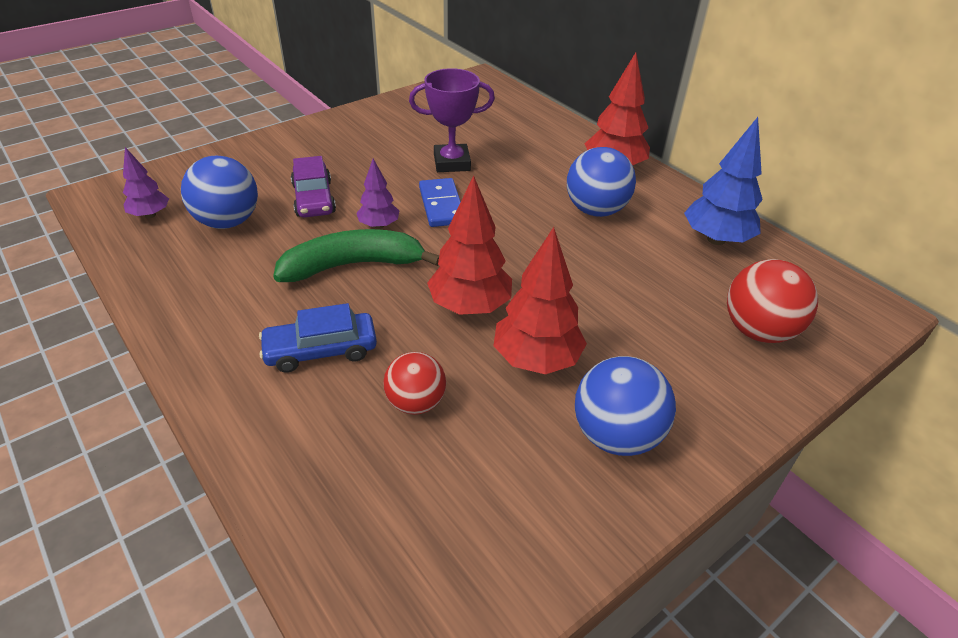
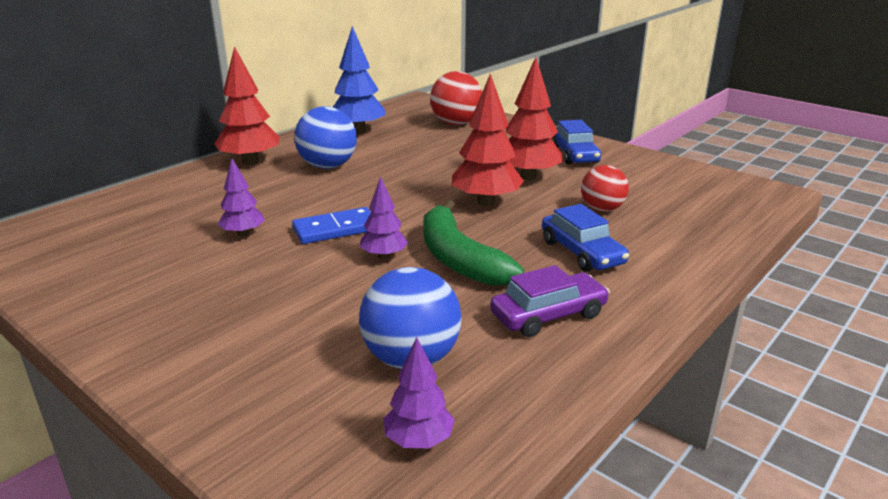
camera: 100 degrees left, 15 degrees down
purple car [291,156,336,218] -> purple car moved to [490,265,610,337]
purple trophy [409,68,495,172] -> purple tree [217,158,265,237]
blue ball [575,356,676,456] -> blue car [551,120,601,165]

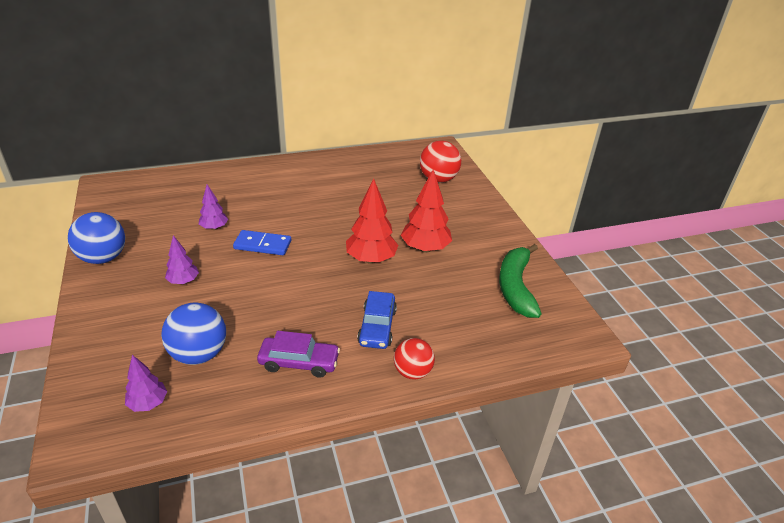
camera: 30 degrees right, 10 degrees up
red tree [215,46,280,165] -> none
blue ball [294,106,357,169] -> blue ball moved to [68,212,125,264]
blue tree [333,26,385,133] -> none
purple tree [360,176,408,259] -> purple tree moved to [165,235,199,284]
green banana [423,200,524,286] -> green banana moved to [499,244,542,318]
blue car [551,120,601,165] -> none
red ball [581,165,629,212] -> red ball moved to [394,338,435,379]

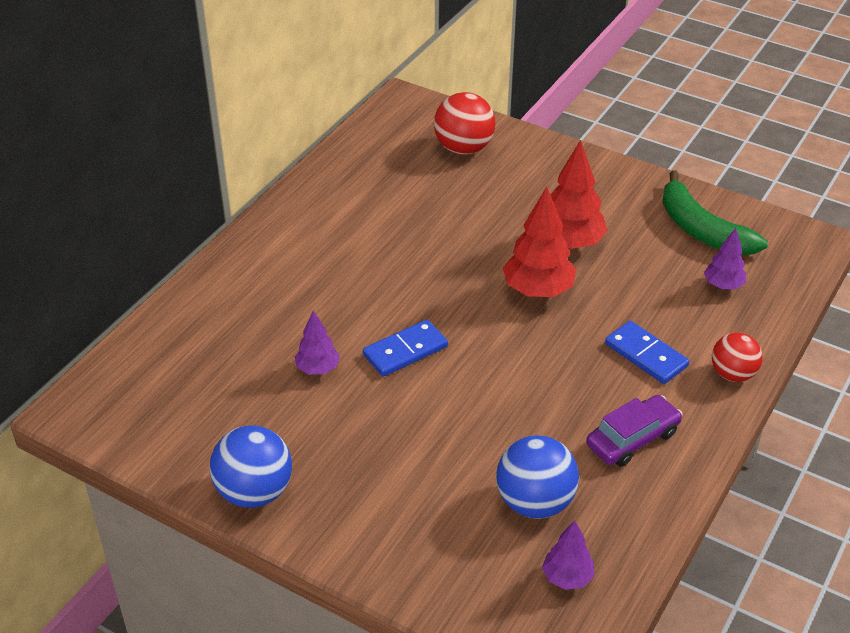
camera: 40 degrees left, 5 degrees up
purple tree [165,235,199,284] -> purple tree moved to [704,228,746,289]
blue car [357,291,397,349] -> blue domino [605,321,689,384]

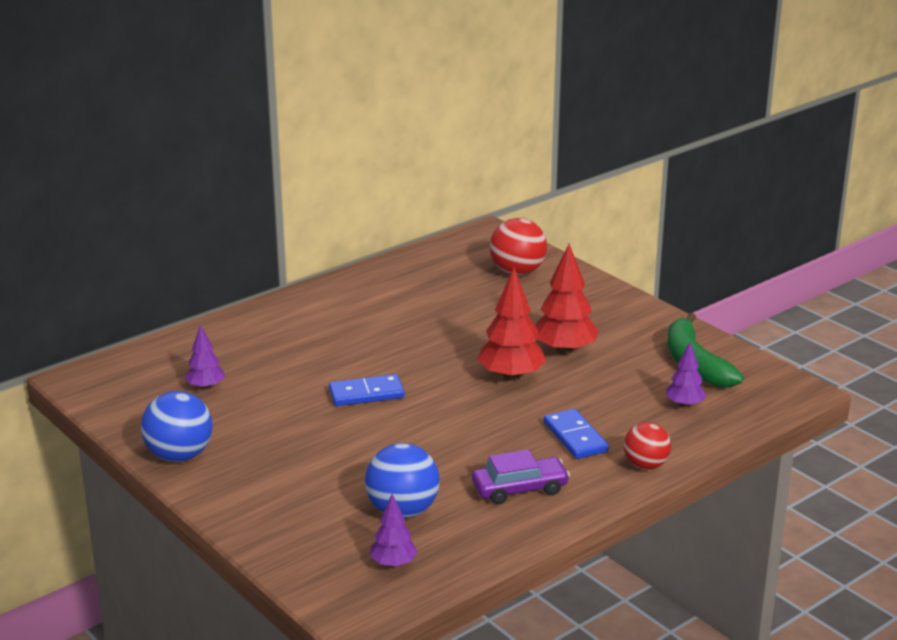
camera: 20 degrees right, 15 degrees down
purple tree [295,311,340,375] -> purple tree moved to [185,324,225,390]

